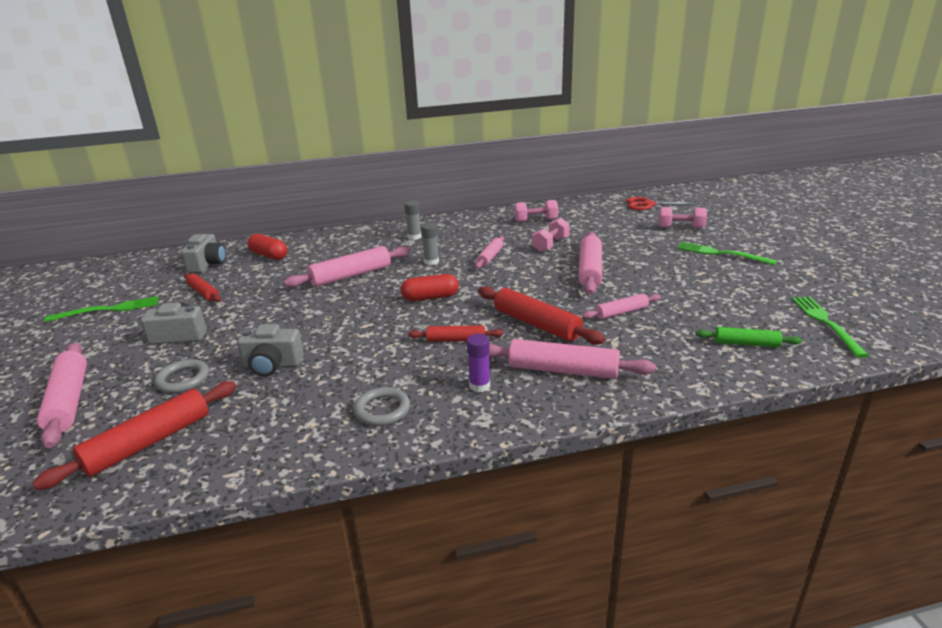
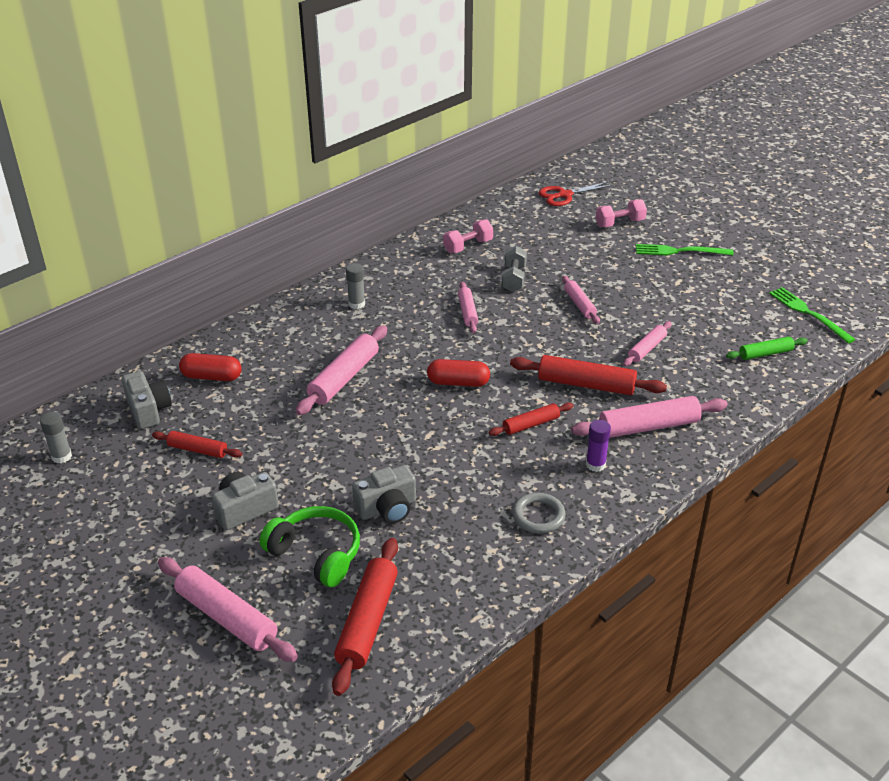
camera: 30 degrees left, 10 degrees up
green fork [44,296,159,322] -> none
grey ring [154,359,209,393] -> green headphones [260,506,360,587]
red capsule [401,274,459,301] -> red capsule turned 45 degrees clockwise [427,359,490,387]
grey glue stick [421,223,439,265] -> grey glue stick moved to [40,412,72,463]
pink dumbbell [532,218,570,252] -> grey dumbbell [501,246,527,292]
pink rolling pin [578,232,602,295] -> pink rolling pin [562,276,600,324], size x0.59

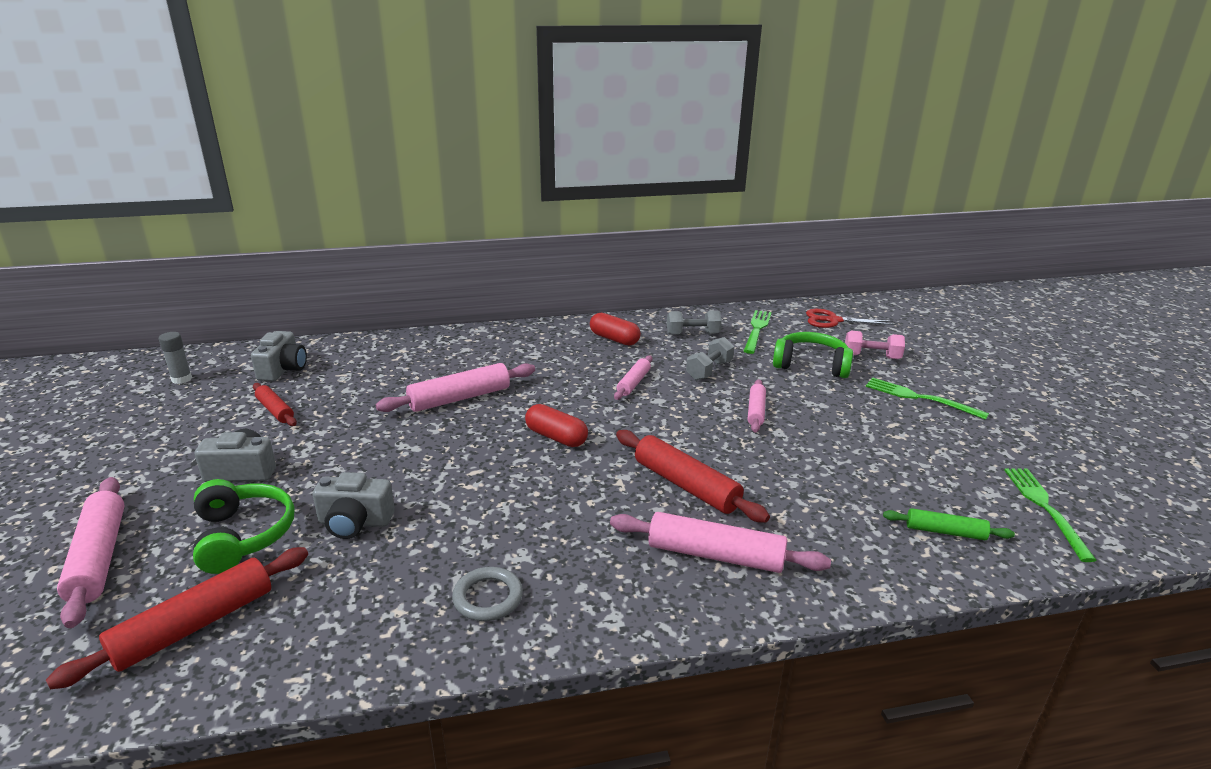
camera: 30 degrees right, 10 degrees down
red capsule [179,353,242,381] -> red capsule moved to [590,313,641,346]
grey glue stick [346,263,365,309] -> none
pink dumbbell [443,219,493,254] -> grey dumbbell [667,310,722,335]
red rolling pin [489,403,574,436] -> none
purple glue stick [586,420,611,472] -> none
pink rolling pin [623,321,671,366] -> none
none -> green fork [744,310,772,354]
none -> green headphones [773,332,853,378]

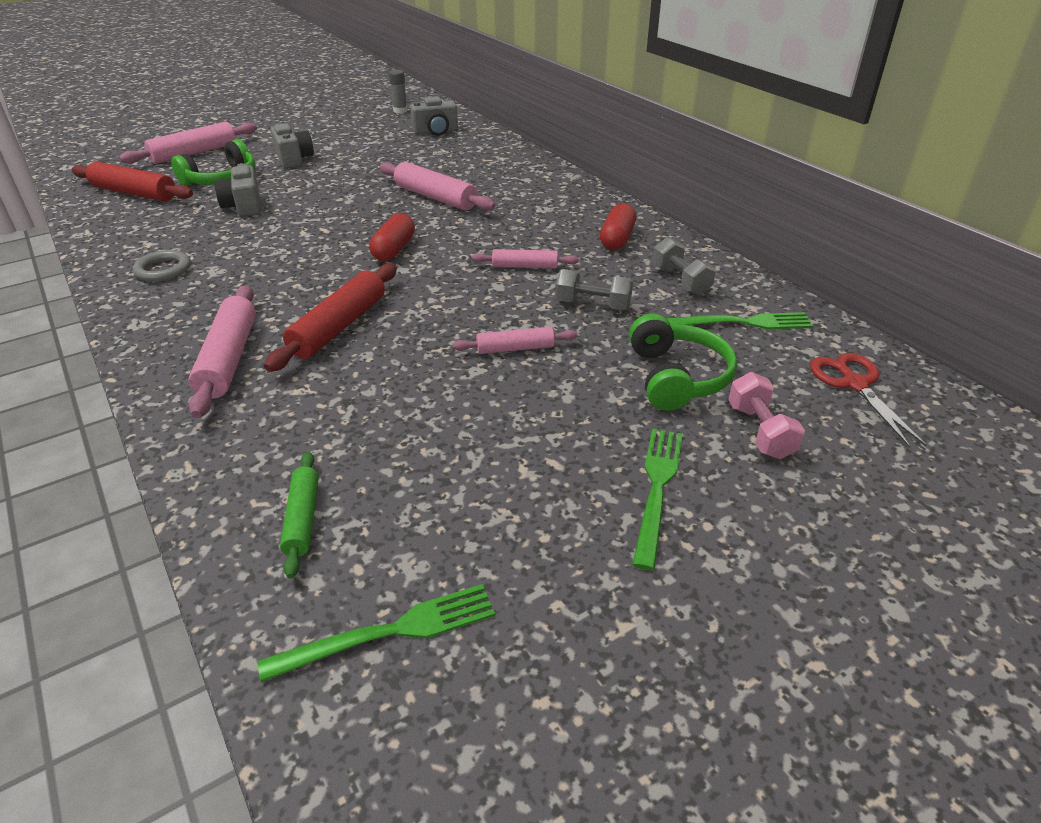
camera: 70 degrees right, 10 degrees up
red rolling pin [253,383,297,426] -> none

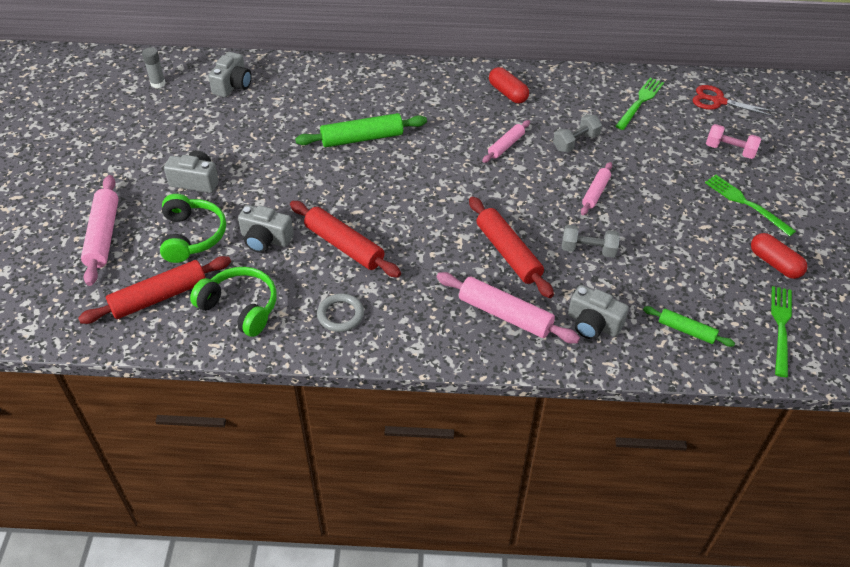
camera: 55 degrees left, 10 degrees up
red capsule [369,213,415,261] -> red capsule moved to [751,233,807,279]
pink rolling pin [380,162,496,211] -> green rolling pin [295,113,427,147]
green headphones [629,314,737,411] -> green headphones moved to [190,267,277,337]
grey dumbbell [652,237,716,295] -> grey dumbbell moved to [562,225,620,258]
none -> red rolling pin [290,201,401,278]
none -> grey camera [568,285,629,339]

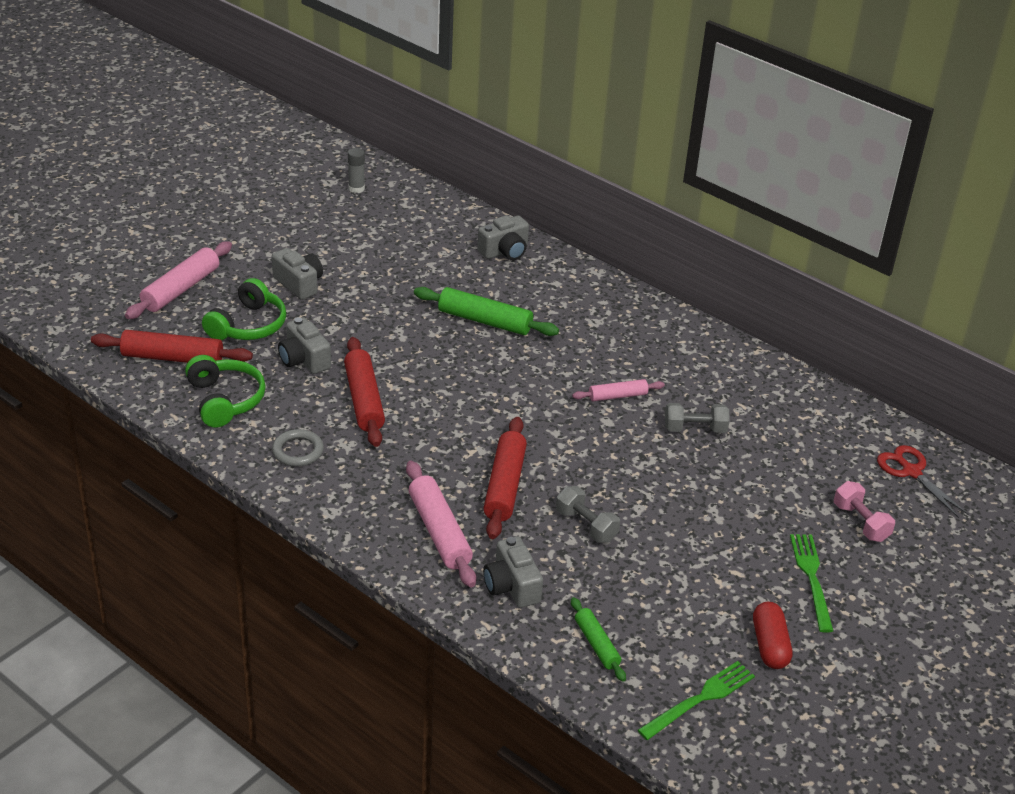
camera: 35 degrees right, 10 degrees down
grey camera [208,52,252,97] -> grey camera moved to [477,215,529,260]
red capsule [489,67,529,103] -> none
pink rolling pin [581,162,612,215] -> none
green fork [616,77,664,130] -> none

